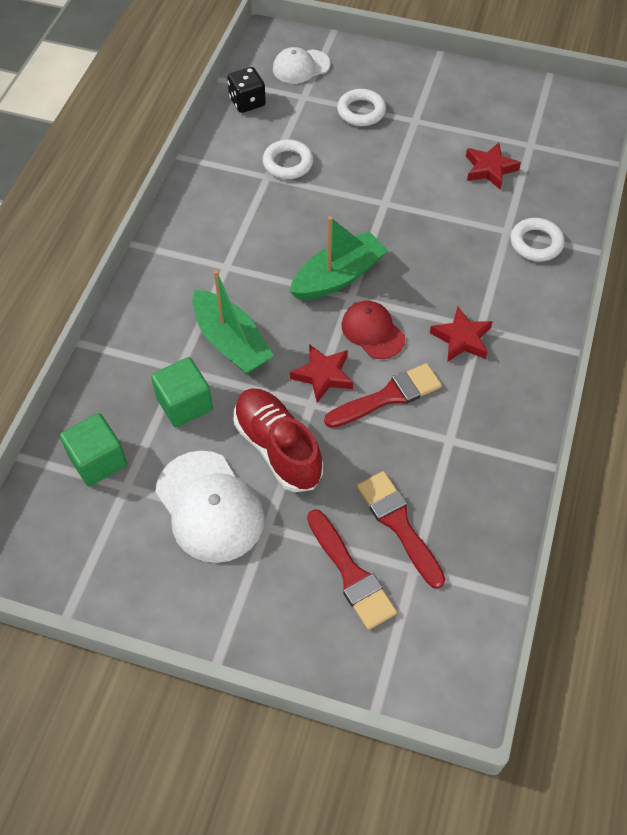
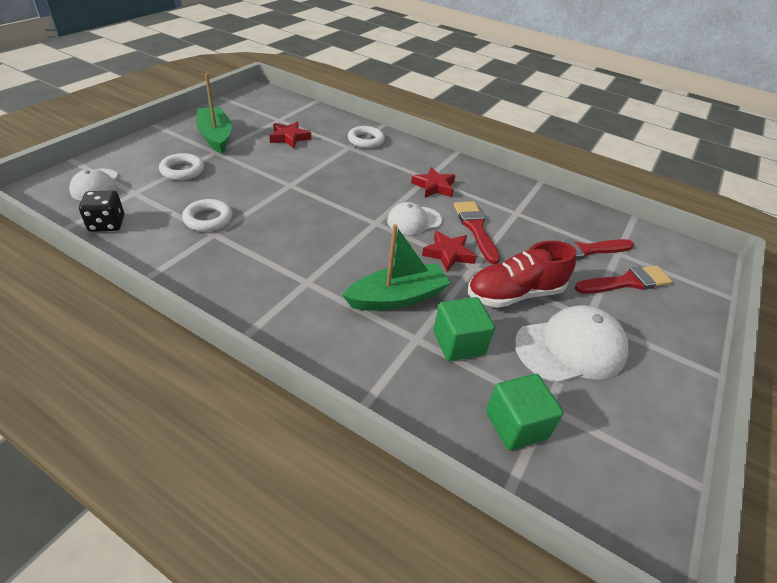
camera: 80 degrees left, 15 degrees down
green boat [290,216,388,300] -> green boat moved to [196,73,232,154]
red cap [342,301,405,359] -> white cap [387,202,442,235]

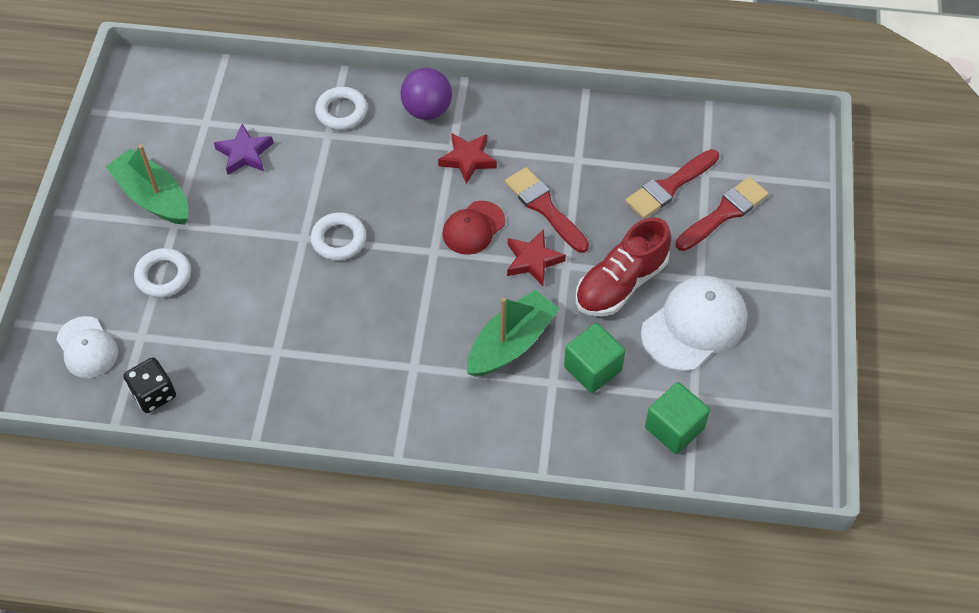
camera: 20 degrees left, 15 degrees up
white ring [182,199,233,232] -> white ring moved to [311,212,366,261]
red star [269,122,311,148] -> purple star [214,124,274,175]
white cap [387,202,442,235] -> red cap [442,201,505,255]
none -> purple ball [400,68,452,120]

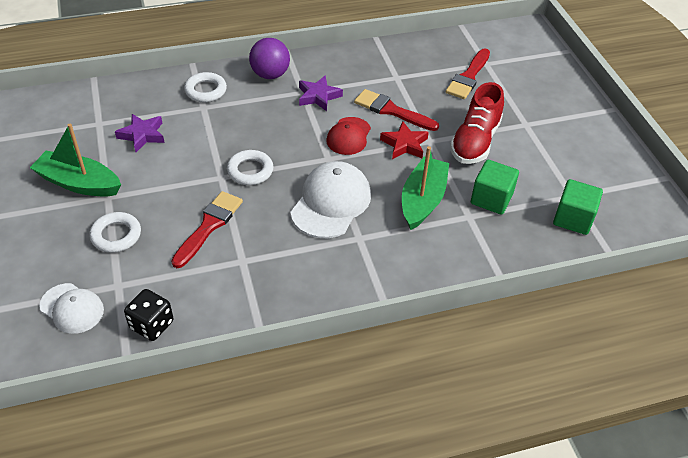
camera: 25 degrees left, 10 degrees down
red star [438,133,497,184] -> purple star [299,75,343,111]
white cap [641,275,747,372] -> white cap moved to [290,161,371,238]
red brush [675,177,769,251] -> red brush moved to [171,191,243,268]

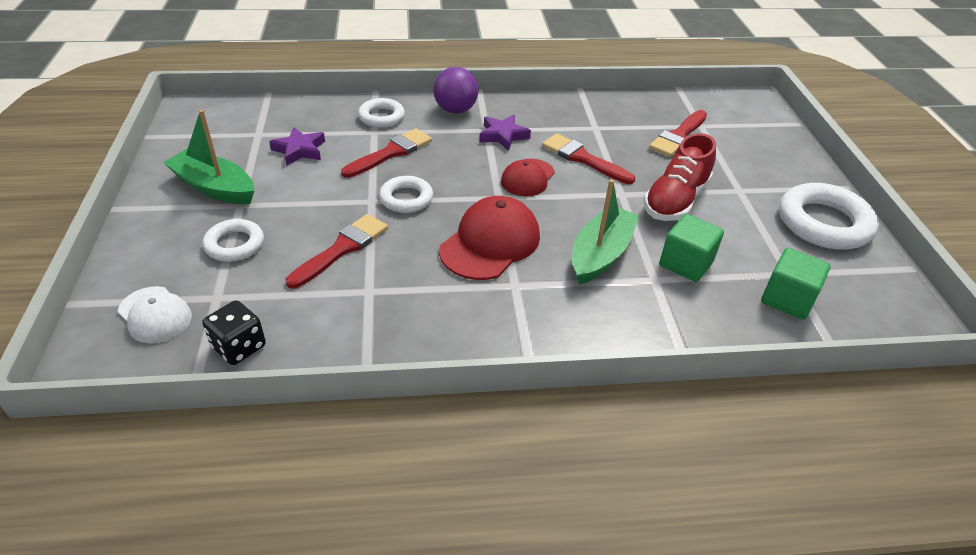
camera: 10 degrees right, 5 degrees down
white cap [290,161,371,238] -> red cap [439,196,540,280]
red star [380,121,429,159] -> none
none -> red brush [341,128,432,178]
none -> white ring [779,183,879,250]

